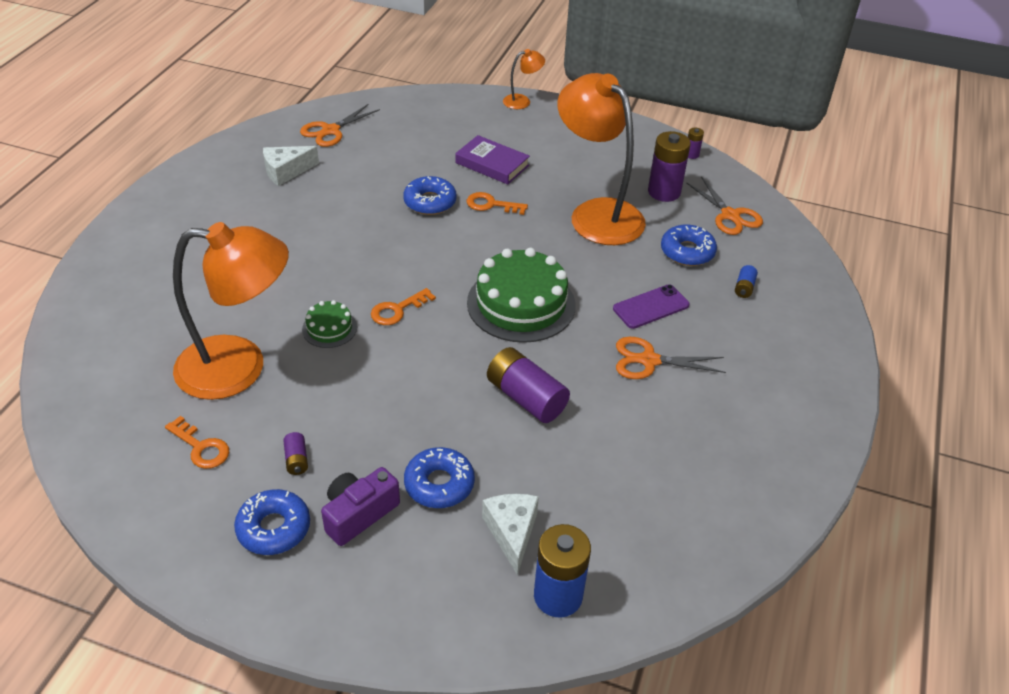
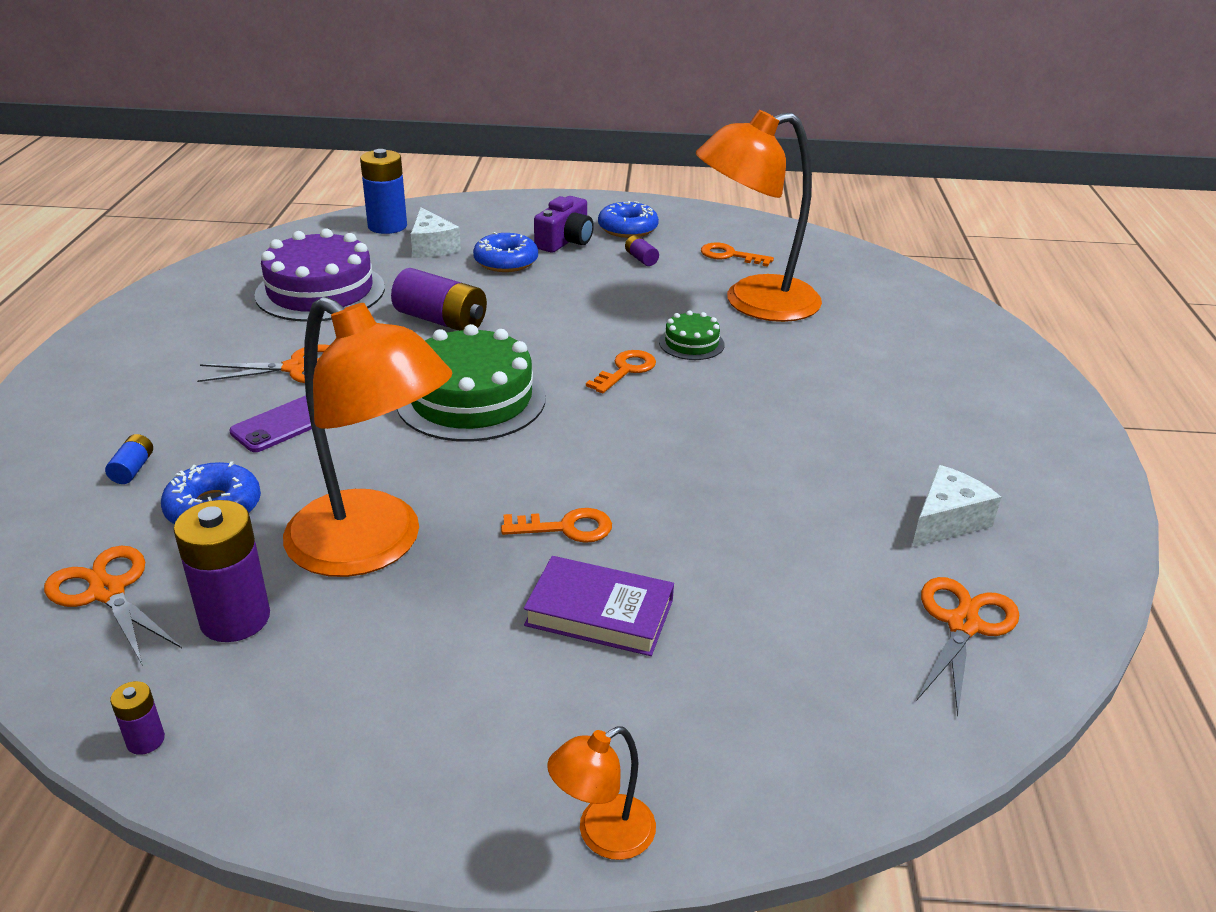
camera: 165 degrees right, 10 degrees down
blue donut [403,176,457,215] -> none
none -> purple cake [254,229,385,322]

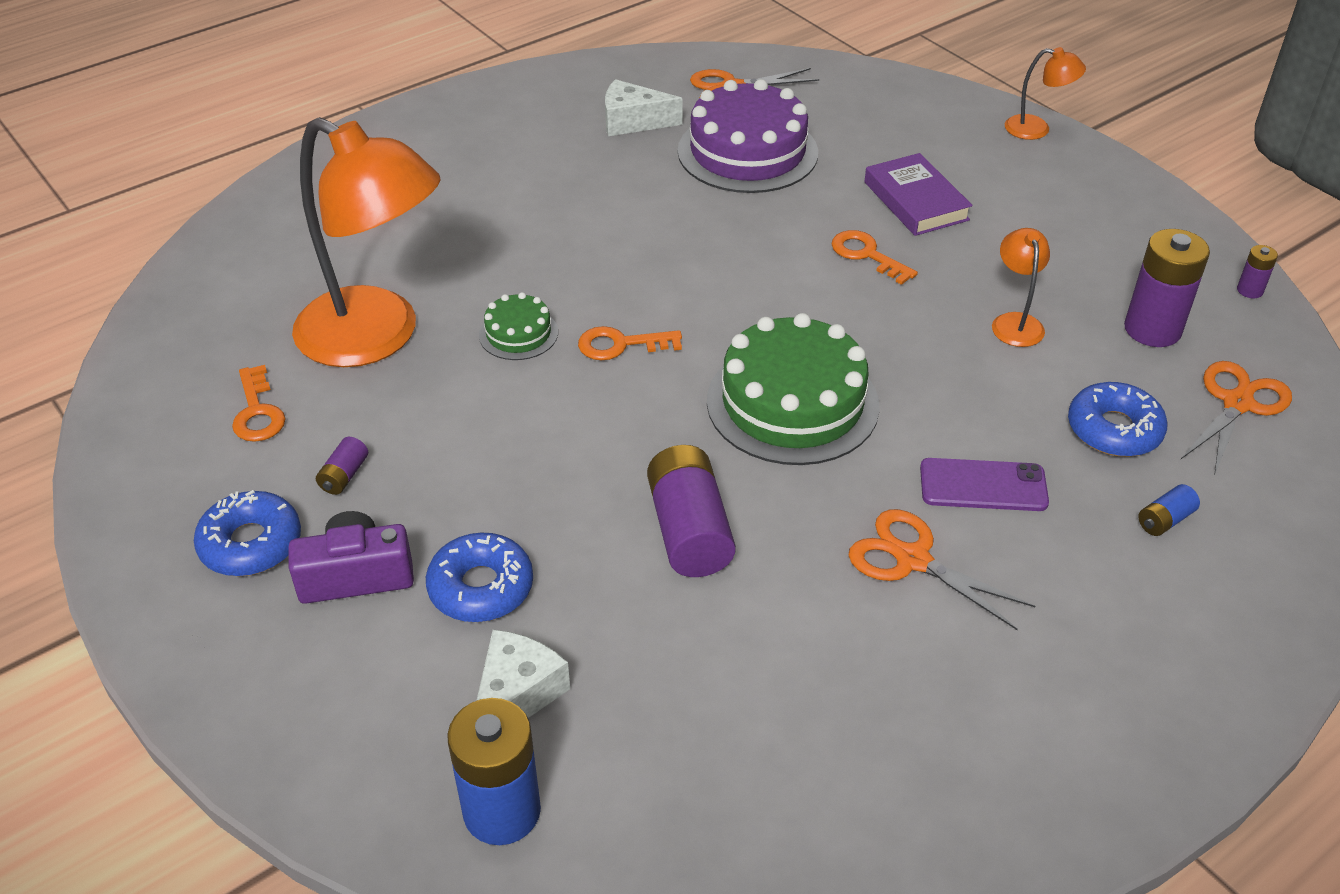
camera: 130 degrees left, 10 degrees up
orange scissors [44,546,182,666] -> orange scissors turned 150 degrees counterclockwise [1181,361,1292,475]
purple cake [254,229,385,322] -> purple cake moved to [678,79,818,193]
orange lamp [283,297,452,577] -> orange lamp [992,228,1050,347], size x0.43

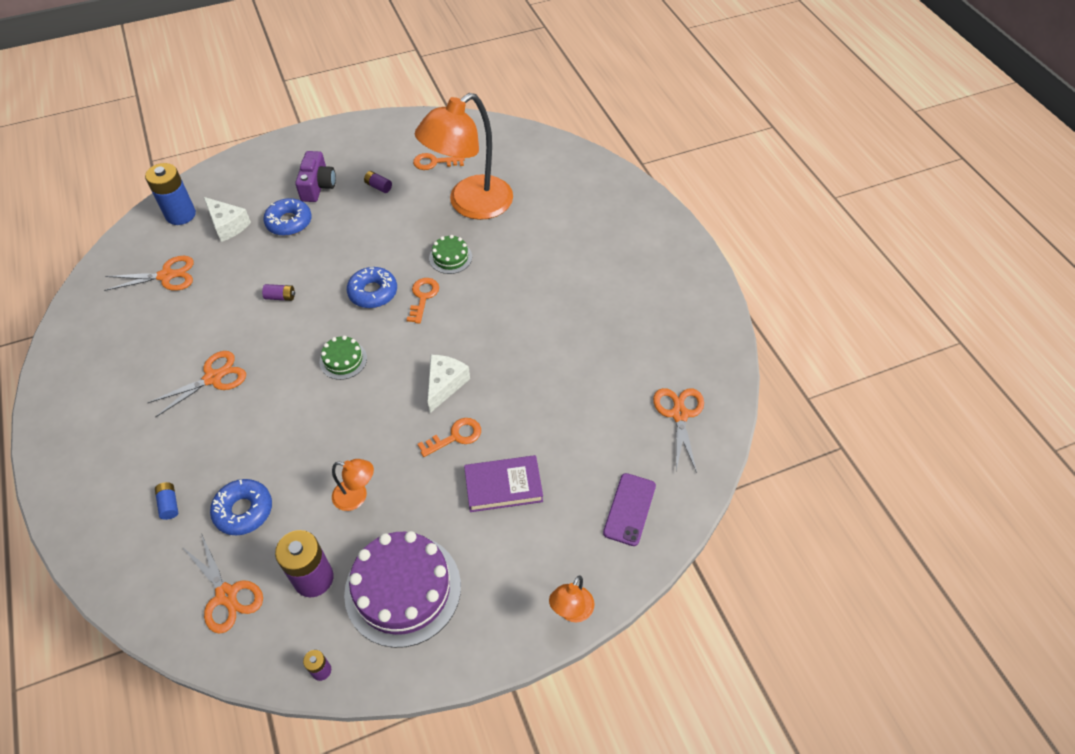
camera: 105 degrees right, 10 degrees up
blue donut [194,490,301,576] -> blue donut moved to [347,267,397,308]
white cheese [605,79,683,136] -> white cheese moved to [428,355,470,413]
purple battery [647,445,736,577] -> purple battery [262,284,295,301], size x0.47
purple cake [678,79,818,193] -> purple cake moved to [344,531,461,648]
green cake [707,313,880,465] -> green cake [319,336,367,380], size x0.48
purple phone [920,458,1049,511] -> purple phone moved to [603,473,656,546]
none -> orange scissors [104,256,194,291]

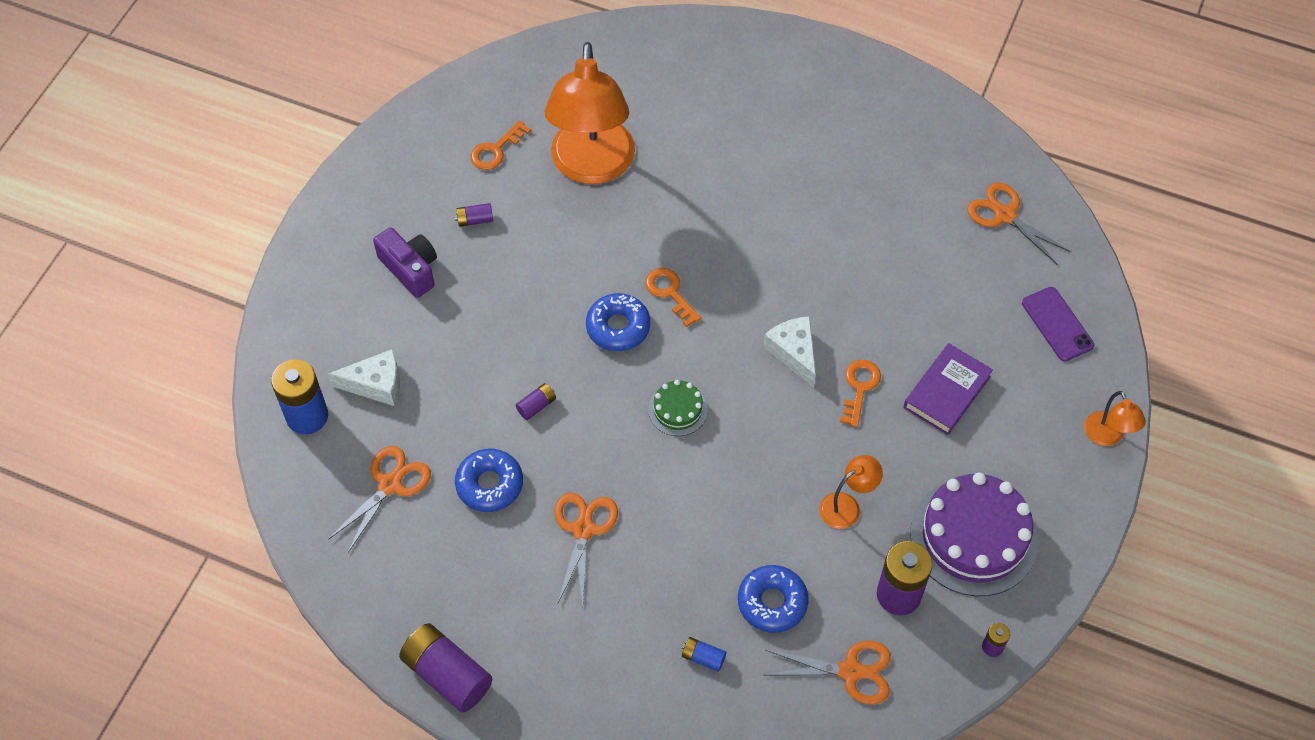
camera: 45 degrees left, 5 degrees up
blue donut [263,198,312,236] -> blue donut moved to [455,449,523,512]
green cake [429,235,472,274] -> none
none -> purple battery [399,623,492,713]

